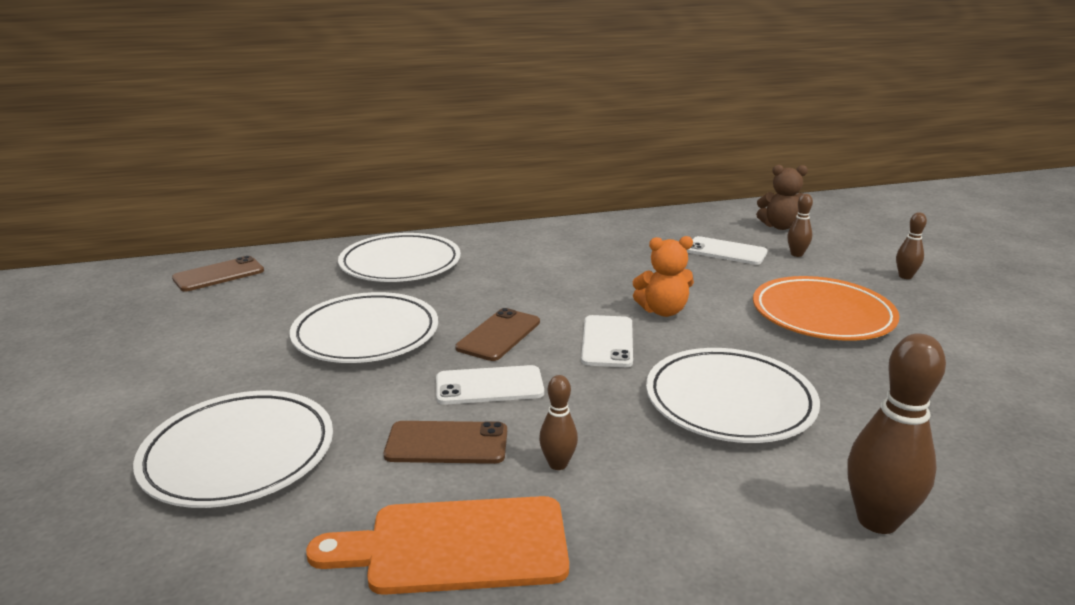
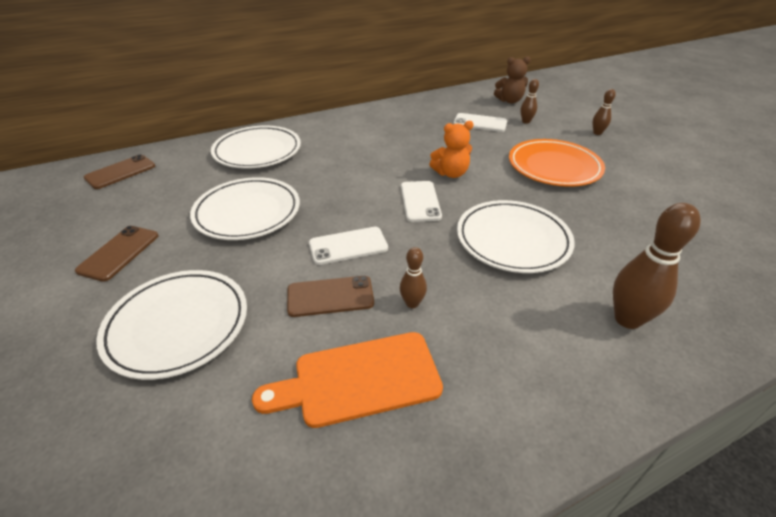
camera: 10 degrees left, 15 degrees up
brown phone [455,308,540,361] -> brown phone moved to [75,226,159,282]

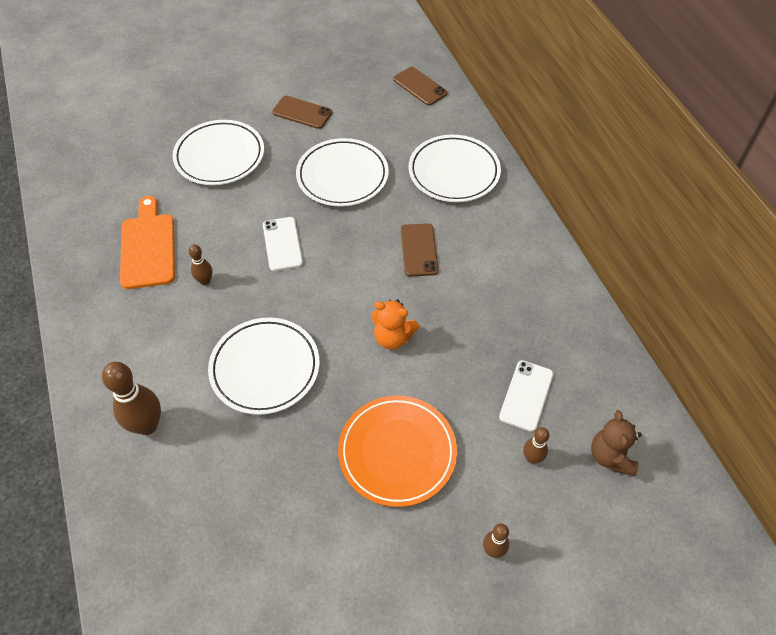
camera: 95 degrees right, 15 degrees up
brown phone [287,276,374,317] -> brown phone moved to [401,223,439,277]
white phone [401,181,442,222] -> none
orange teddy bear [429,121,474,178] -> orange teddy bear turned 60 degrees counterclockwise [372,300,419,350]

